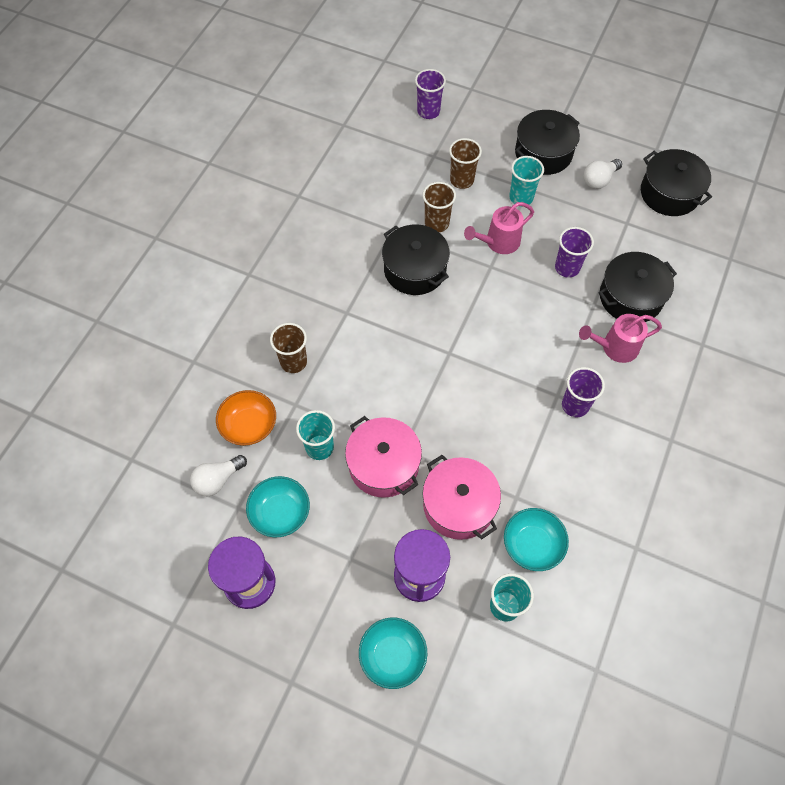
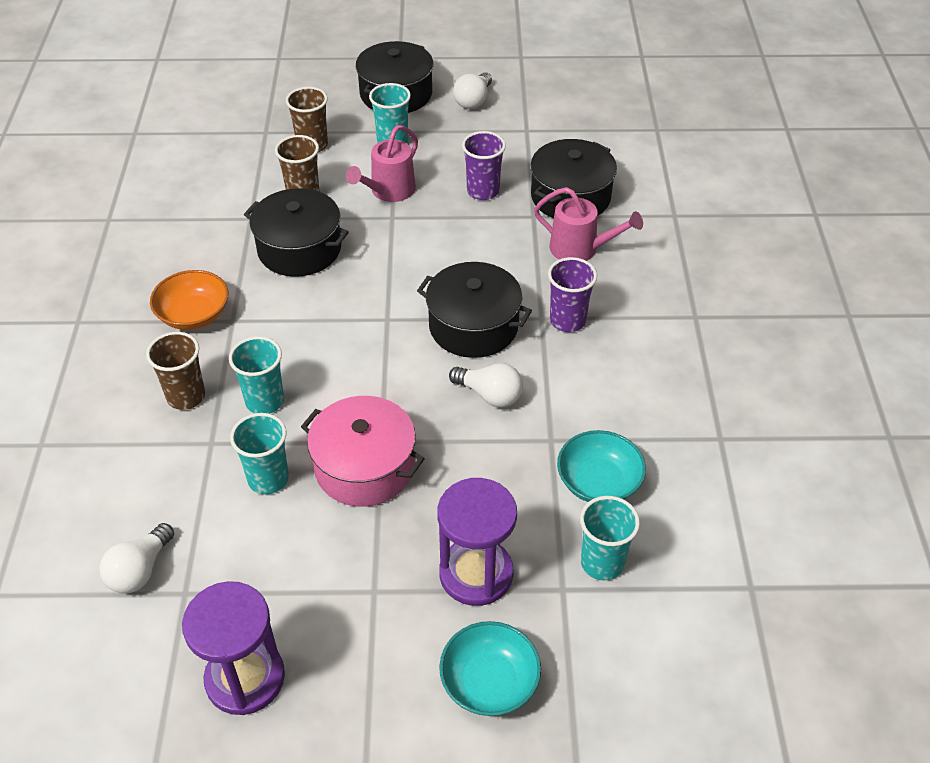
camera: 25 degrees left, 15 degrees down
orange bowl [216,390,276,446] -> orange bowl moved to [150,270,228,330]
turquoise bowl [246,476,310,537] -> none
purple cup [415,69,446,119] -> none
pink pot [422,455,501,540] -> none
pink watering can [579,314,662,363] -> pink watering can turned 120 degrees counterclockwise [534,187,643,261]
black pot [641,149,712,216] -> black pot moved to [417,262,532,358]
none -> turquoise cup [229,336,284,414]
none -> white light bulb [449,363,523,408]

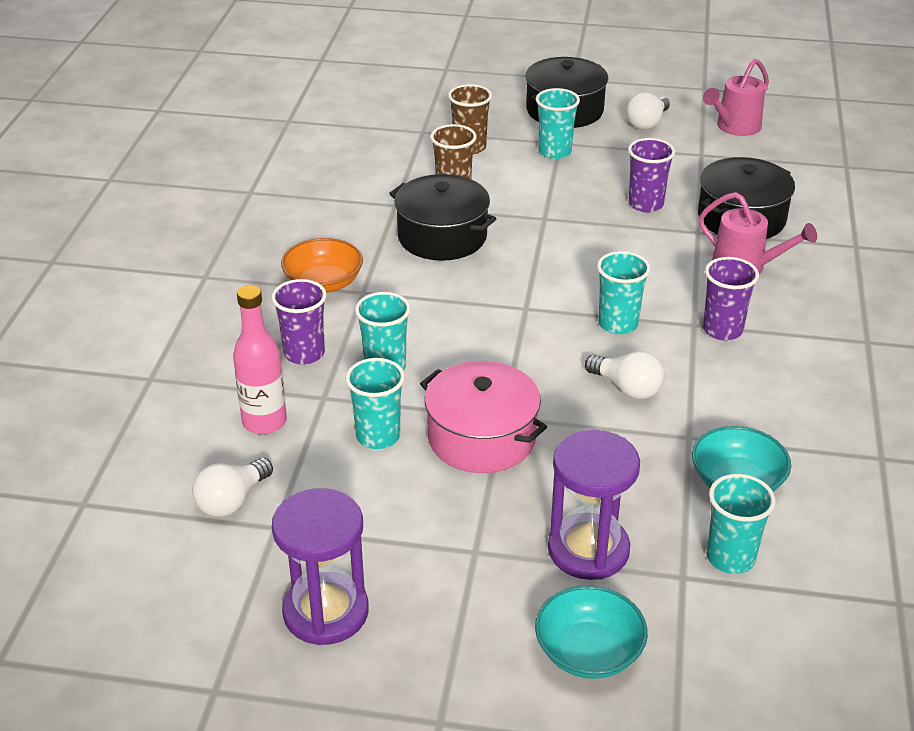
camera: 10 degrees right, 10 degrees down
brown cup [146,332,205,410] -> purple cup [272,279,327,365]
pink watering can [346,125,418,202] -> pink watering can moved to [703,59,769,136]
black pot [417,262,532,358] -> turquoise cup [597,251,651,334]
none -> pink bottle [233,285,287,434]

